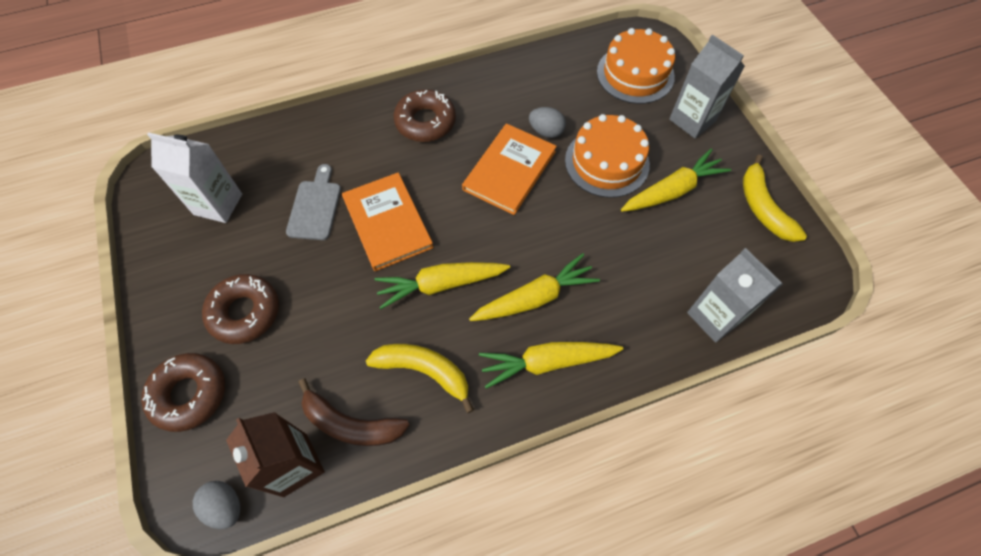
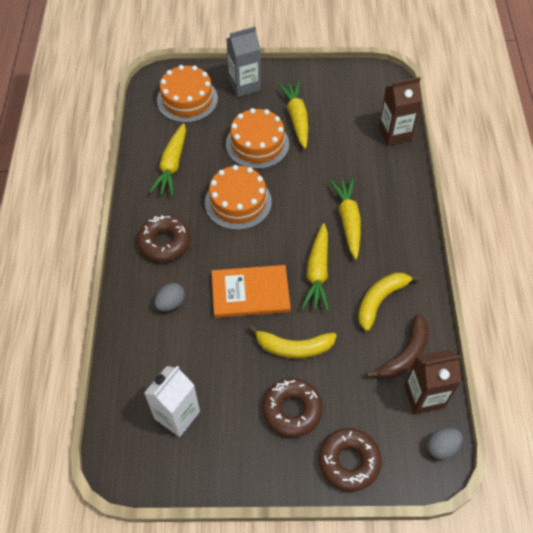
camera: 70 degrees left, 5 degrees down
grey cutting board [286,164,341,240] -> none
orange book [462,123,557,215] -> orange cake [205,165,272,230]
yellow carrot [479,342,623,389] -> yellow carrot moved to [149,123,186,196]
grey egg [529,107,566,138] -> grey egg moved to [154,283,185,311]
grey carton [687,248,783,343] -> brown carton [378,77,422,146]
yellow banana [743,155,807,242] -> yellow banana moved to [249,325,337,358]

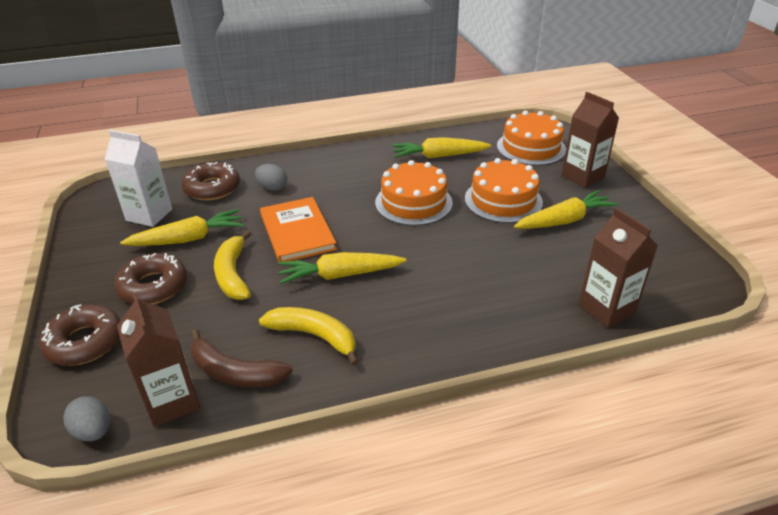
camera: 75 degrees right, 20 degrees down
brown donut [137,215,190,262] -> brown donut moved to [182,162,240,201]
grey carton [226,26,261,97] -> brown carton [562,92,619,188]
yellow carrot [330,178,361,260] -> yellow carrot moved to [120,209,244,246]

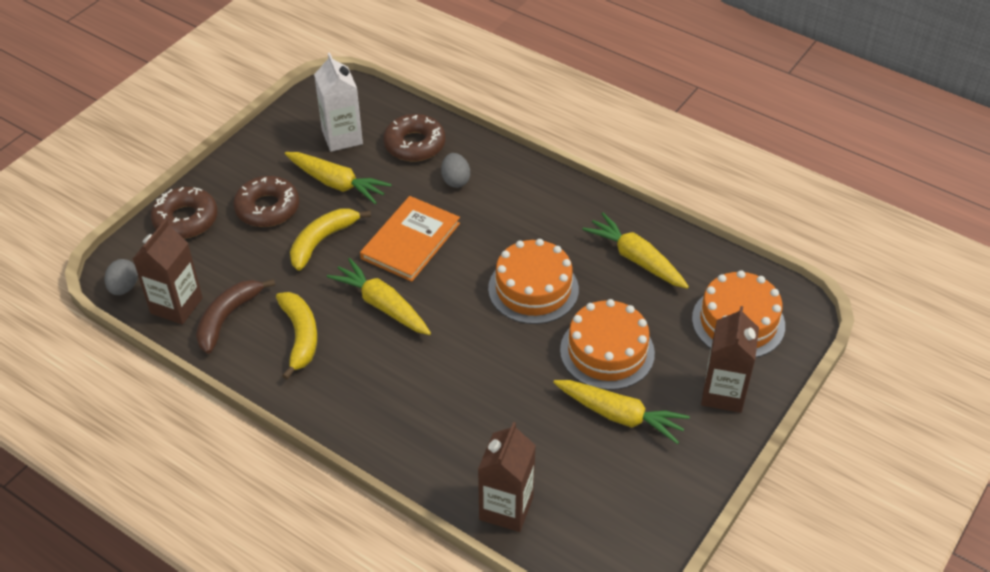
camera: 50 degrees right, 10 degrees up
brown banana [190,329,293,387] -> brown banana turned 45 degrees clockwise [196,279,275,354]

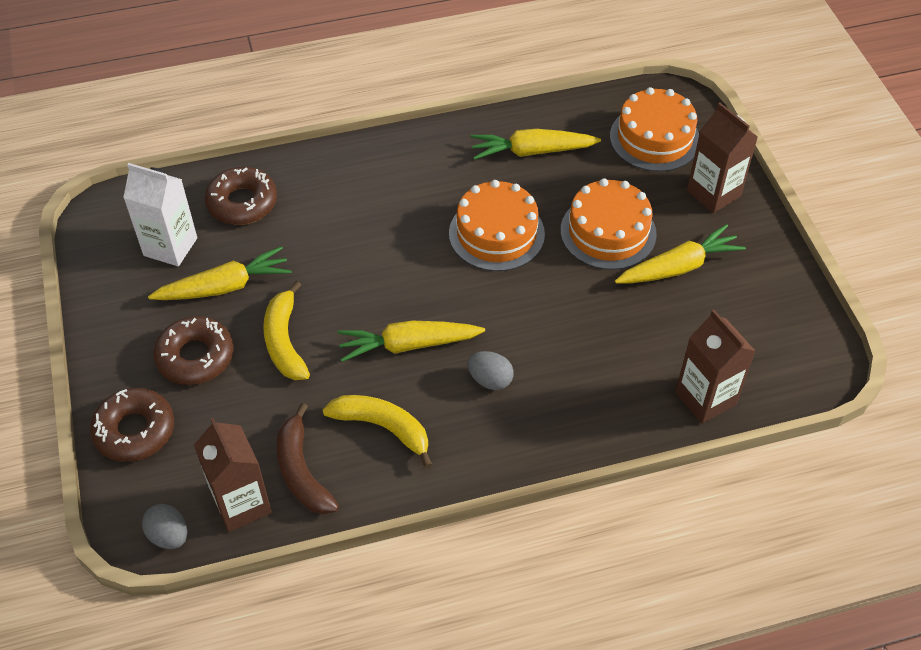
camera: 50 degrees left, 5 degrees up
orange book [360,196,460,282] -> none
grey egg [441,153,470,188] -> grey egg moved to [467,351,514,390]

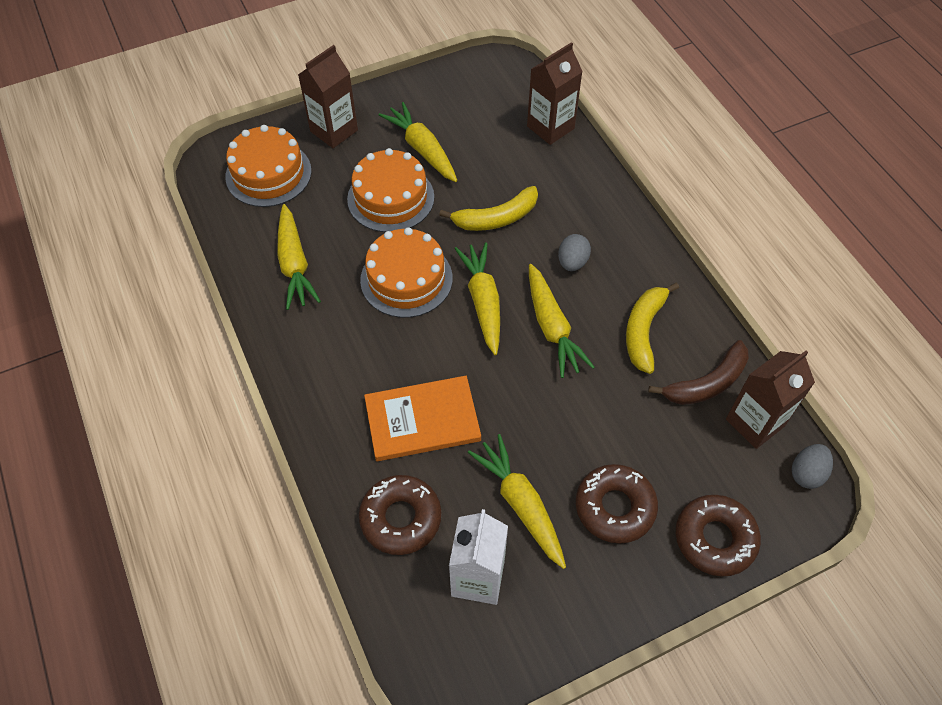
camera: 100 degrees left, 5 degrees up
yellow banana [263,281,310,380] -> yellow banana moved to [439,186,538,231]
none -> orange book [364,376,481,461]
none -> yellow carrot [454,242,500,355]

